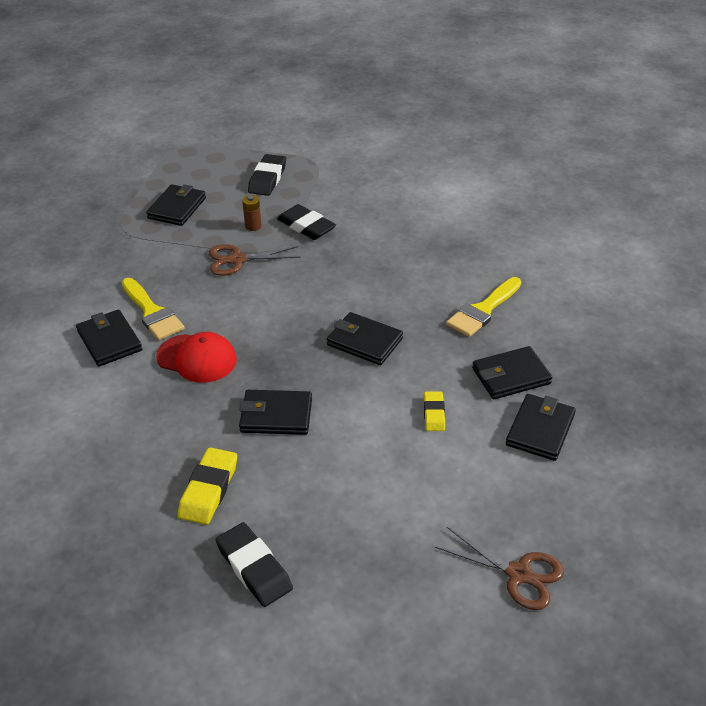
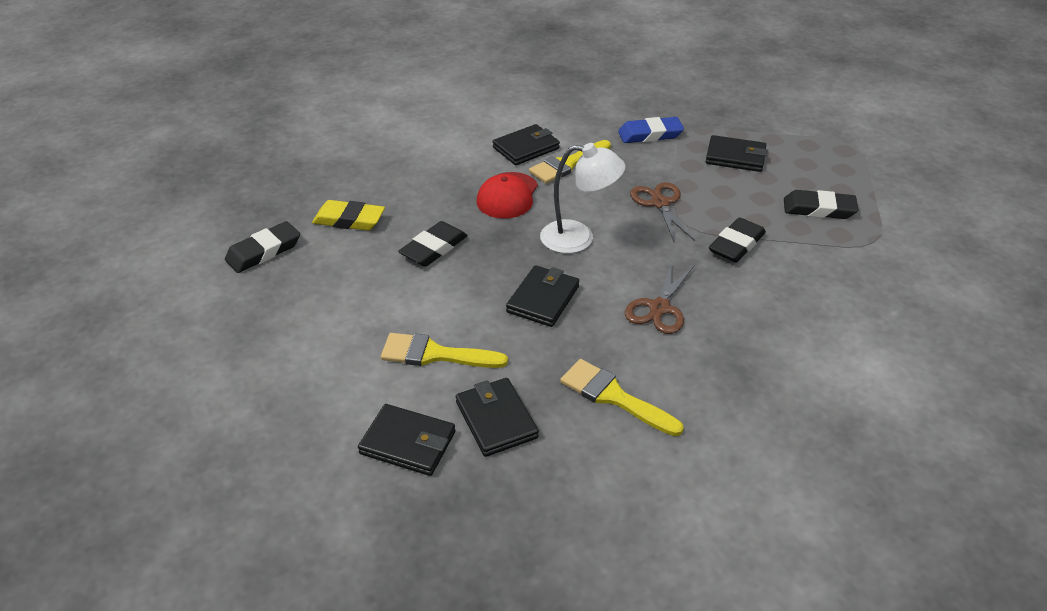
camera: 85 degrees right, 0 degrees up
black wallet [239,390,312,435] -> black eraser [398,221,468,267]
brown battery [242,195,262,231] -> none
yellow eraser [424,391,445,431] -> yellow brush [381,333,508,368]
brown scissors [435,527,564,610] -> brown scissors moved to [625,260,694,334]
none -> white lamp [540,143,625,254]
none -> blue eraser [618,117,684,143]

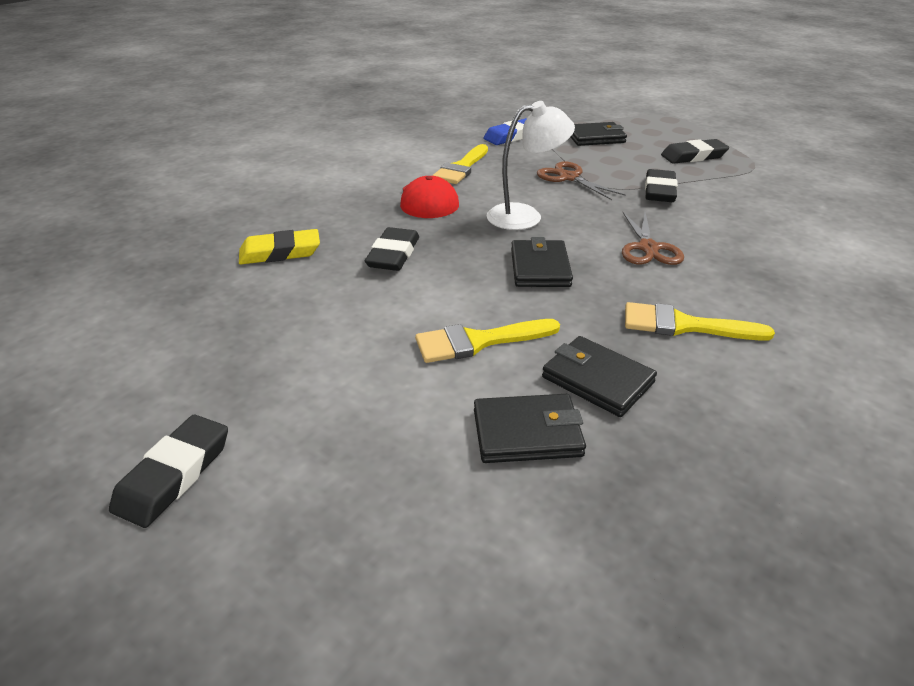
camera: 25 degrees left, 5 degrees down
black eraser [225,221,300,273] -> black eraser moved to [109,415,228,528]
black wallet [493,124,560,165] -> none

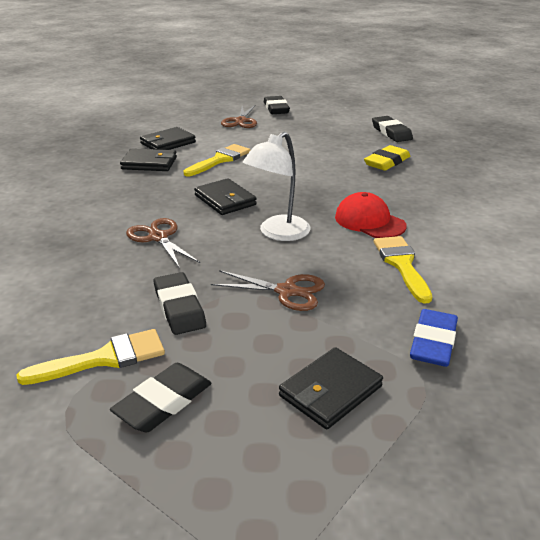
camera: 145 degrees right, 5 degrees down
black eraser [365,227,419,271] -> black eraser moved to [372,116,413,142]
yellow brush [625,302,775,341] -> yellow brush moved to [17,329,165,385]
none -> brown scissors [221,106,257,128]

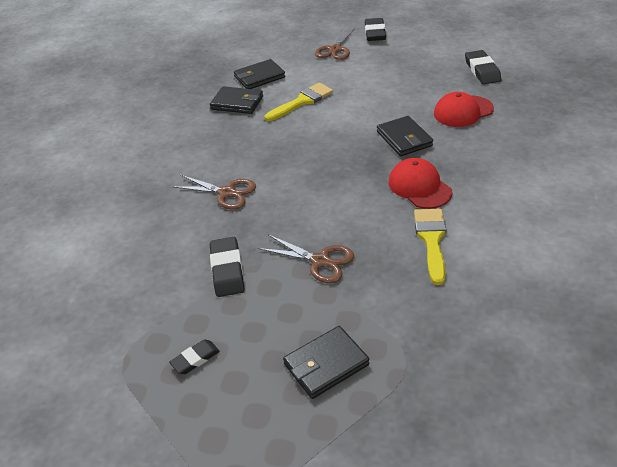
camera: 15 degrees right, 10 degrees up
yellow brush [17,329,165,385] -> none
black eraser [110,363,212,432] -> black eraser [169,339,220,374], size x0.61
brown scissors [126,218,200,269] -> brown scissors turned 135 degrees clockwise [171,175,256,209]
black wallet [194,178,257,215] -> black wallet moved to [377,116,433,156]
white lamp [243,131,311,241] -> none
yellow eraser [364,145,410,171] -> red cap [434,92,494,127]
blue eraser [410,309,458,367] -> none

